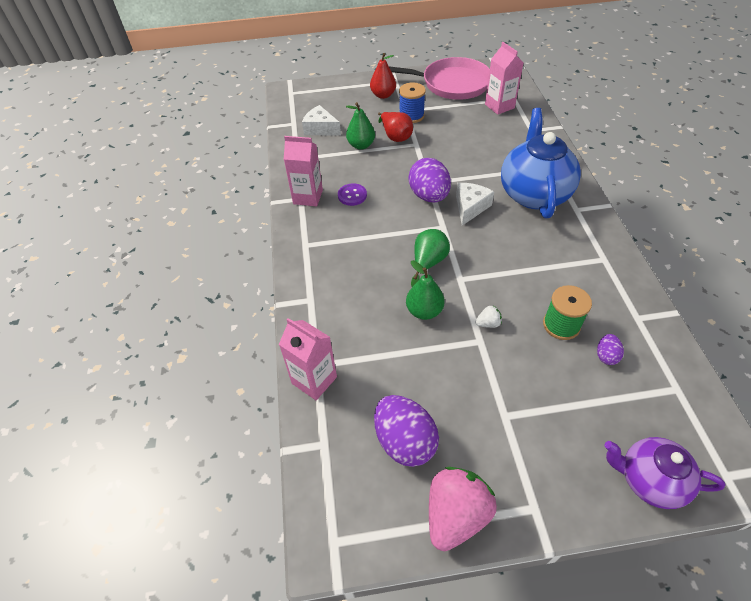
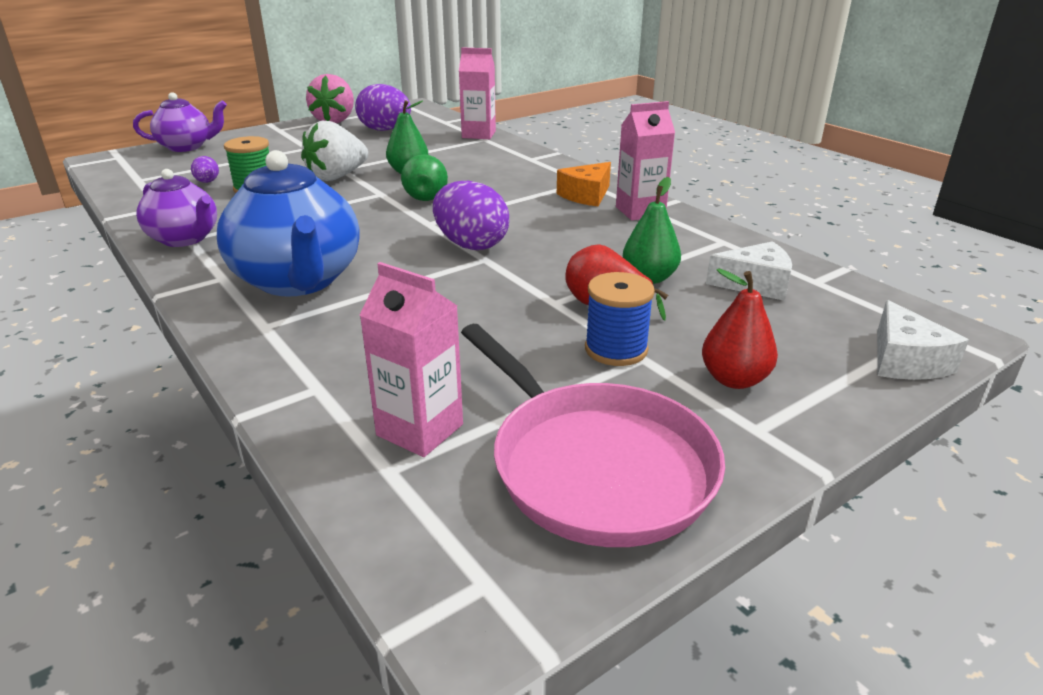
camera: 150 degrees right, 20 degrees down
purple button [338,183,367,206] -> none
pink pan [389,57,490,100] -> pink pan turned 105 degrees counterclockwise [461,324,725,547]
white cheese [456,183,494,226] -> white cheese moved to [877,300,969,380]
white strawberry [475,305,502,328] -> white strawberry [301,121,368,181], size x2.32
none -> purple teapot [136,169,217,247]
none -> orange cheese [557,162,611,207]

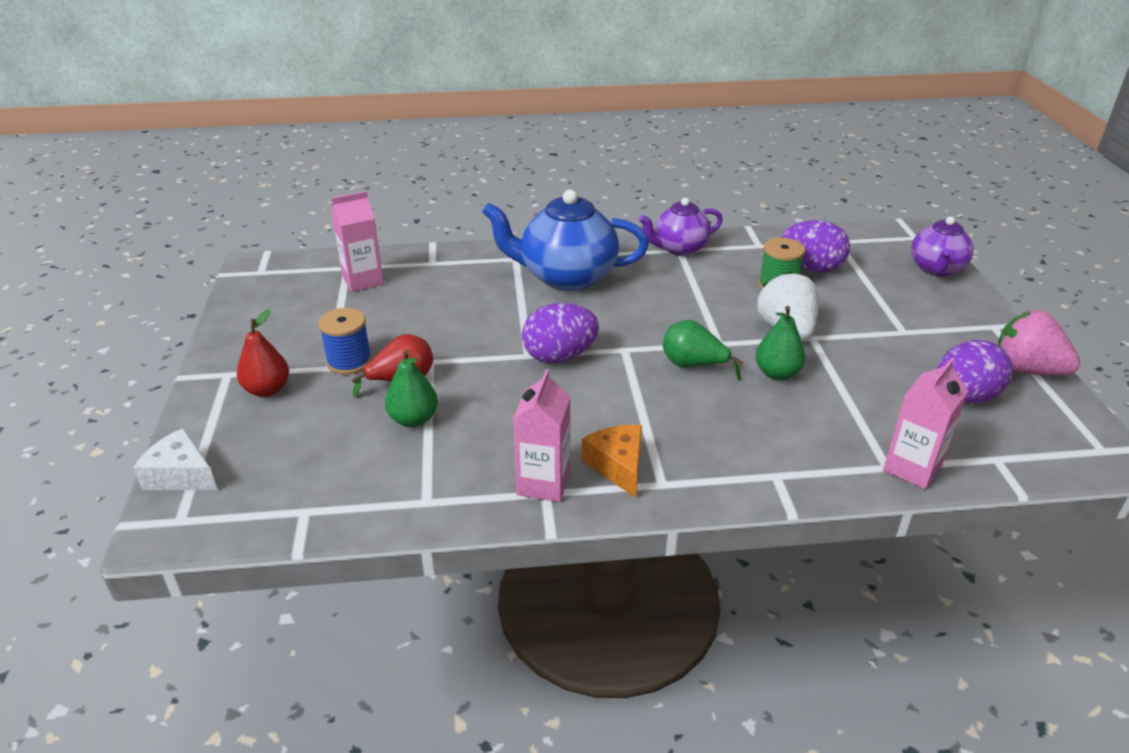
camera: 120 degrees right, 5 degrees up
purple egg [191,156,219,183] -> purple egg [781,220,850,272], size x2.08
pink pan [461,324,725,547] -> none
white cheese [706,241,792,301] -> none

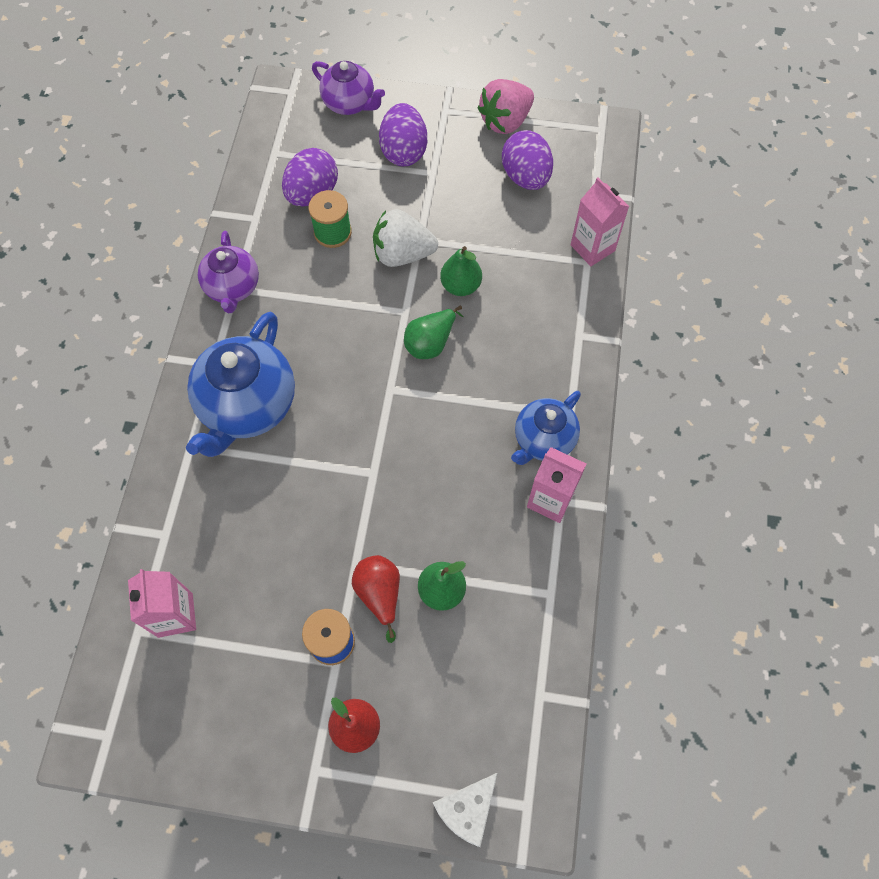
camera: 75 degrees left, 30 degrees up
purple egg [522,303,599,363] -> purple egg moved to [379,103,427,166]
orange cheese [582,425,642,498] -> blue teapot [511,391,581,465]

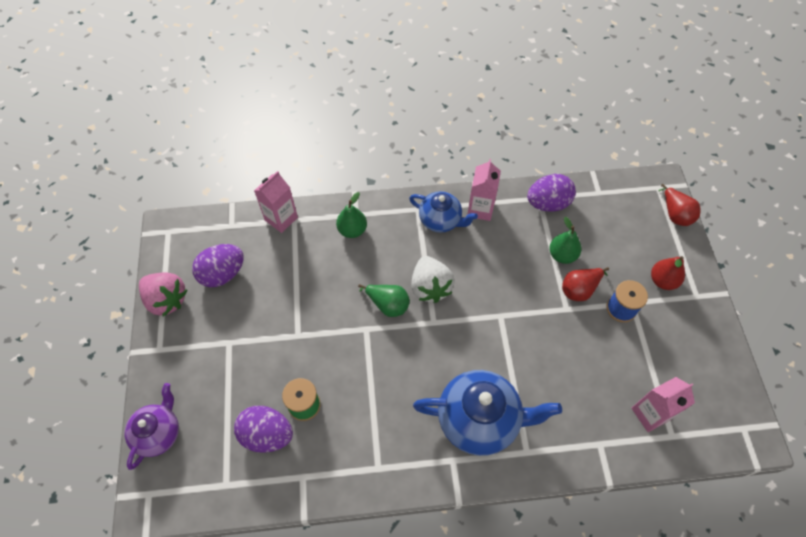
camera: 105 degrees left, 5 degrees down
purple teapot [198,231,259,314] -> none
white strawberry [373,209,438,267] -> white strawberry moved to [411,256,455,303]
purple egg [379,103,427,166] -> purple egg moved to [527,174,576,212]
white cheese [433,772,498,847] -> red pear [659,184,701,226]
green pear [440,246,482,296] -> green pear moved to [336,192,367,238]

